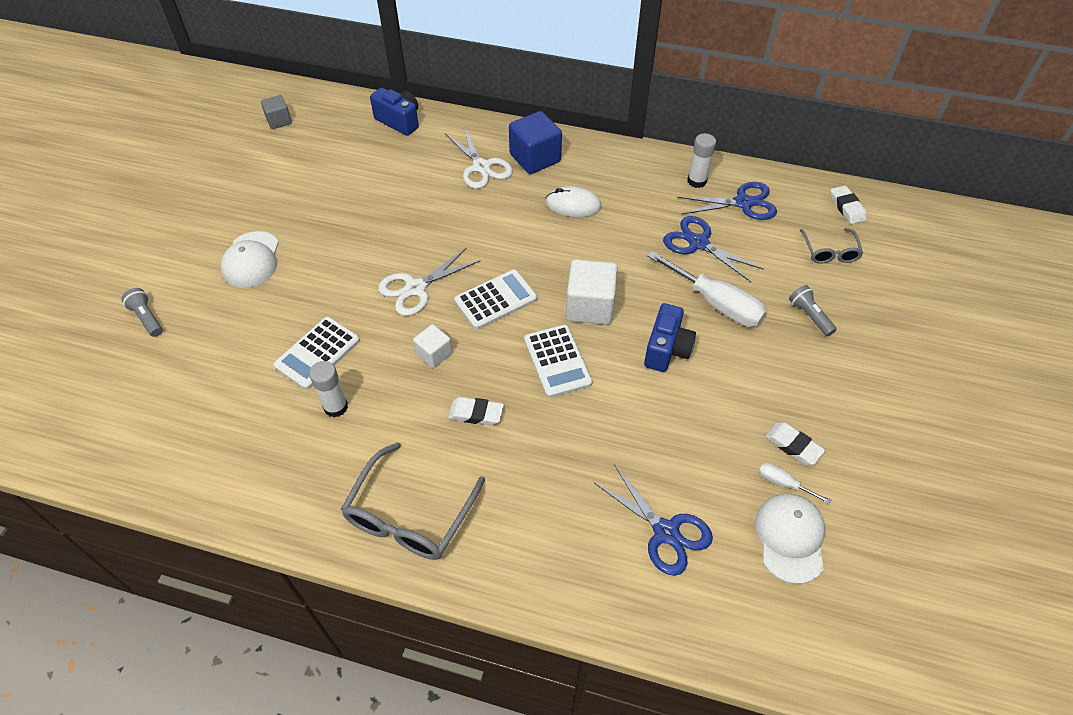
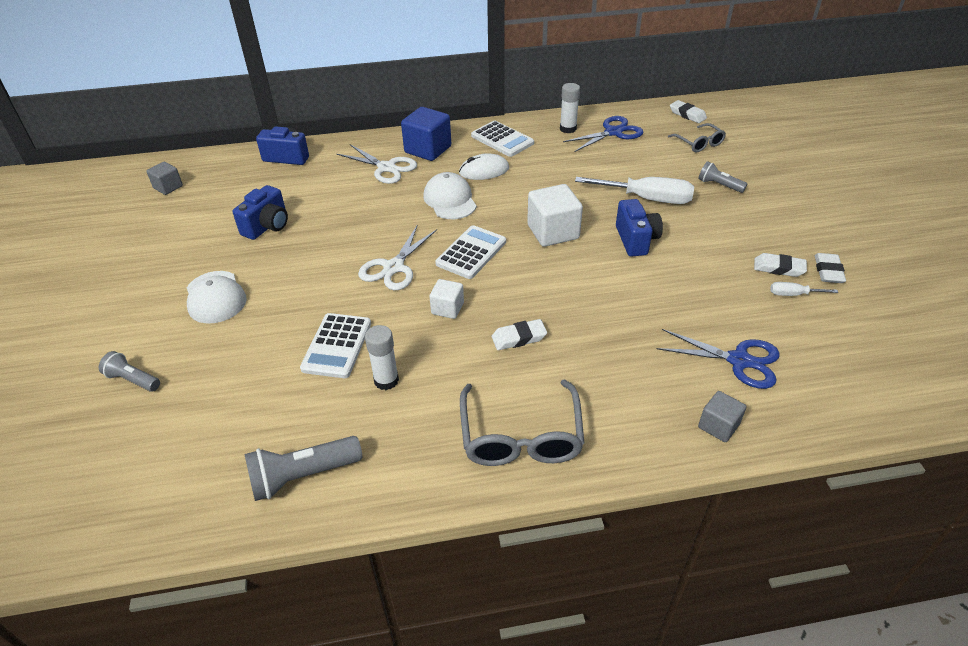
camera: 25 degrees left, 10 degrees down
white calculator [524,325,593,398] -> white calculator moved to [471,121,534,157]
blue scissors [663,216,764,282] -> none
white cap [755,494,825,584] -> white cap moved to [423,172,477,219]
none -> blue camera [232,185,288,240]
none -> grey flashlight [245,436,362,501]
none -> grey cube [698,391,746,442]
none -> white eraser [815,253,846,283]

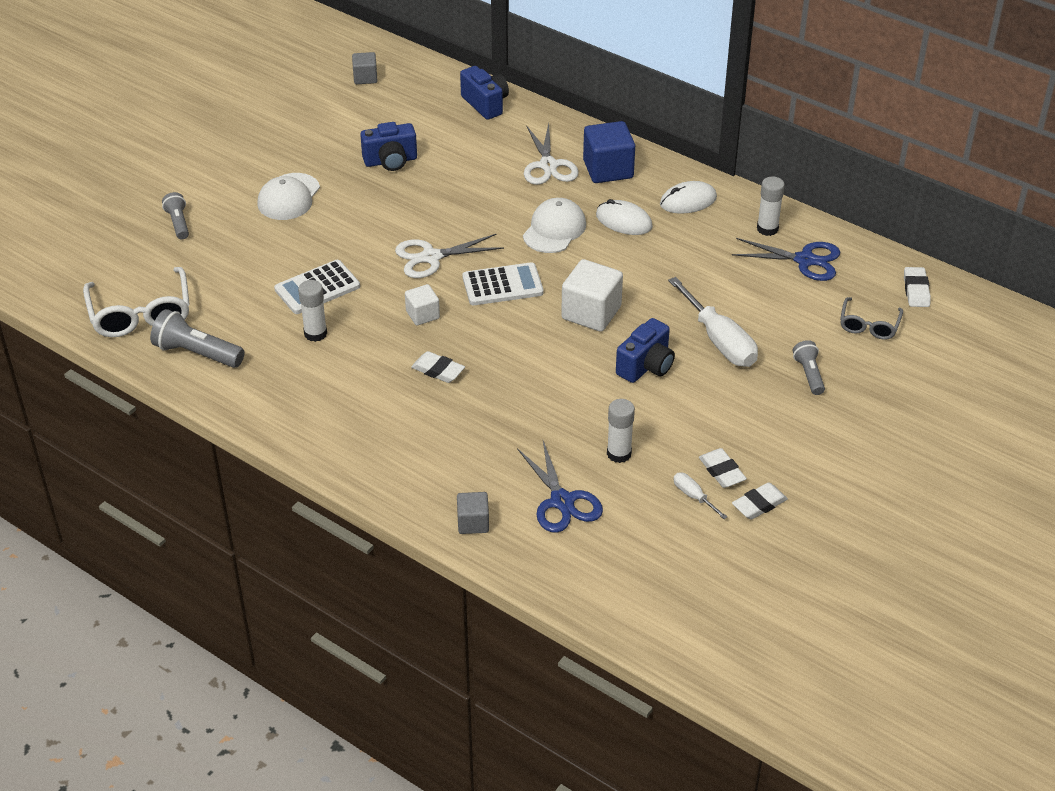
camera: 45 degrees right, 0 degrees up
grey glasses [460,380,584,466] -> none
white calculator [471,121,534,157] -> white mouse [660,181,717,214]
none -> white glasses [83,267,190,337]
none -> white glue stick [607,399,635,463]

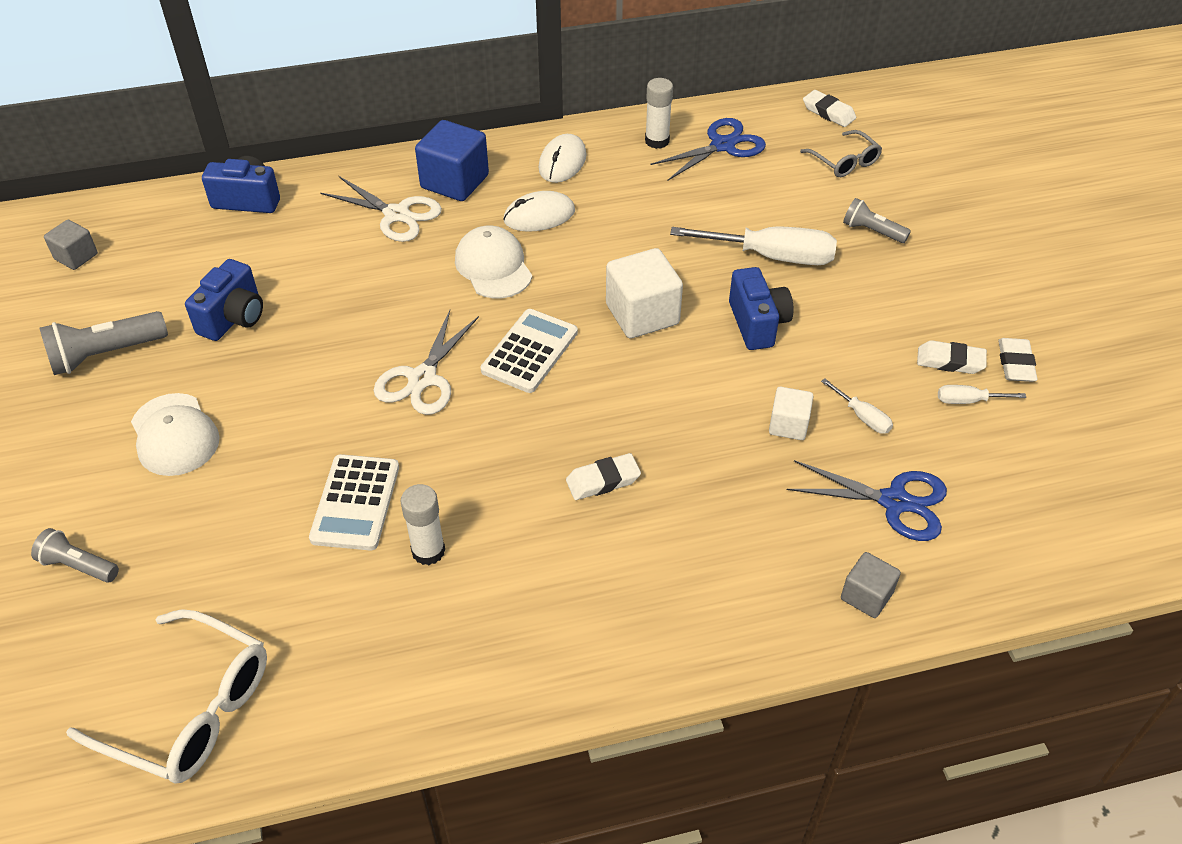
camera: 50 degrees left, 5 degrees up
grey flashlight [150,309,245,368] -> grey flashlight moved to [39,311,168,375]
white cube [405,284,440,326] -> white cube moved to [769,387,814,440]
white glue stick [607,399,635,463] -> white screwdriver [821,378,893,434]

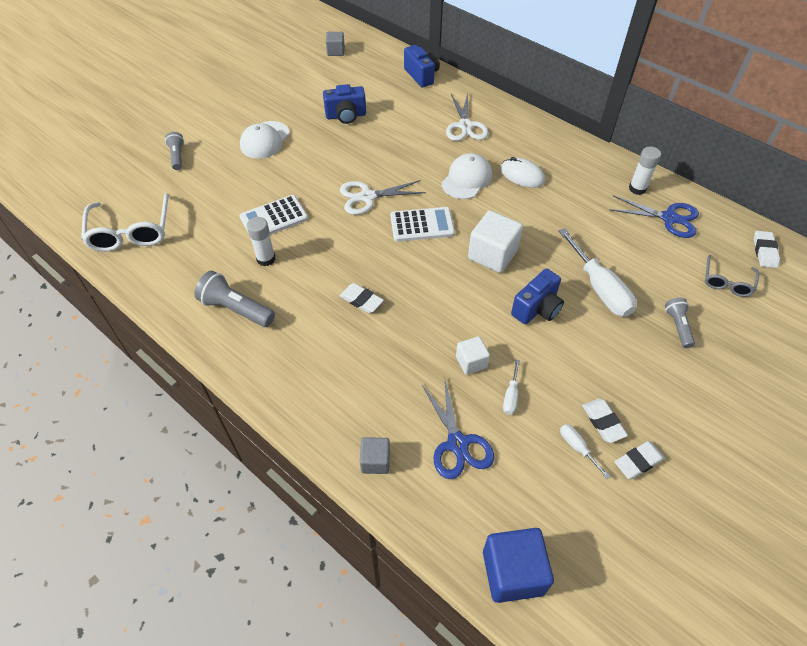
camera: 55 degrees right, 5 degrees up
grey flashlight [39,311,168,375] -> grey flashlight moved to [194,271,275,327]
blue cube [415,120,489,201] -> blue cube moved to [483,528,554,603]
white mouse [539,134,587,183] -> none

